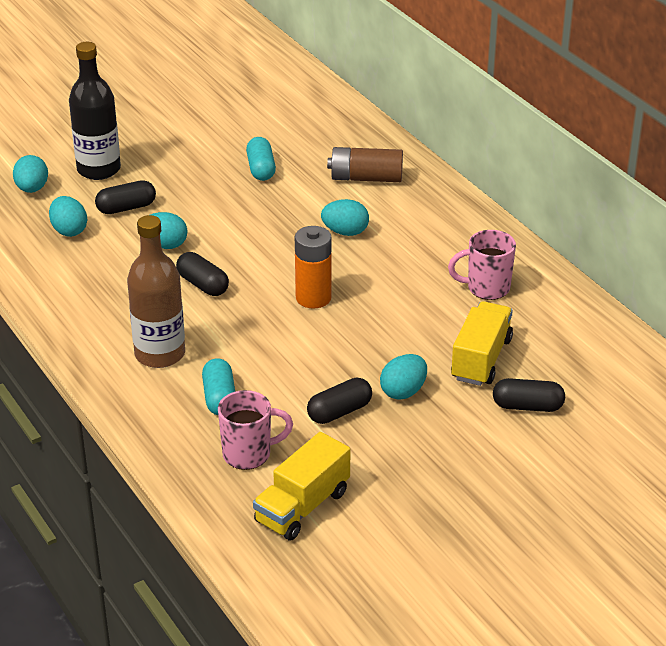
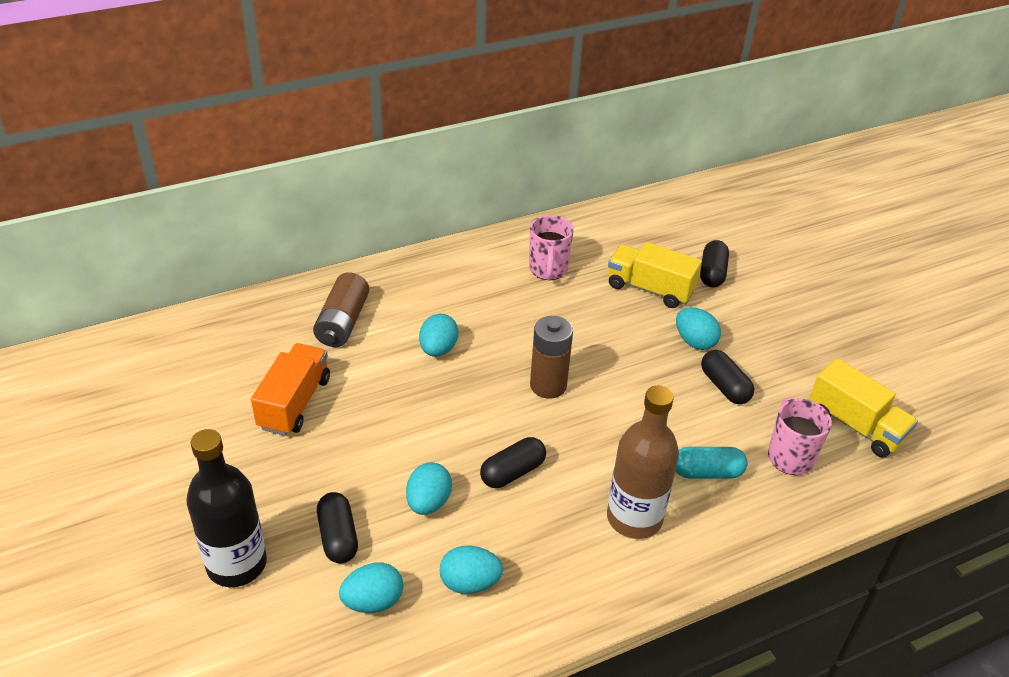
camera: 85 degrees left, 5 degrees up
turquoise egg [13,155,48,193] -> turquoise egg moved to [440,546,503,594]
turquoise capsule [246,137,276,181] -> orange truck [251,343,330,436]
orange battery [295,226,332,309] -> brown battery [530,316,573,399]

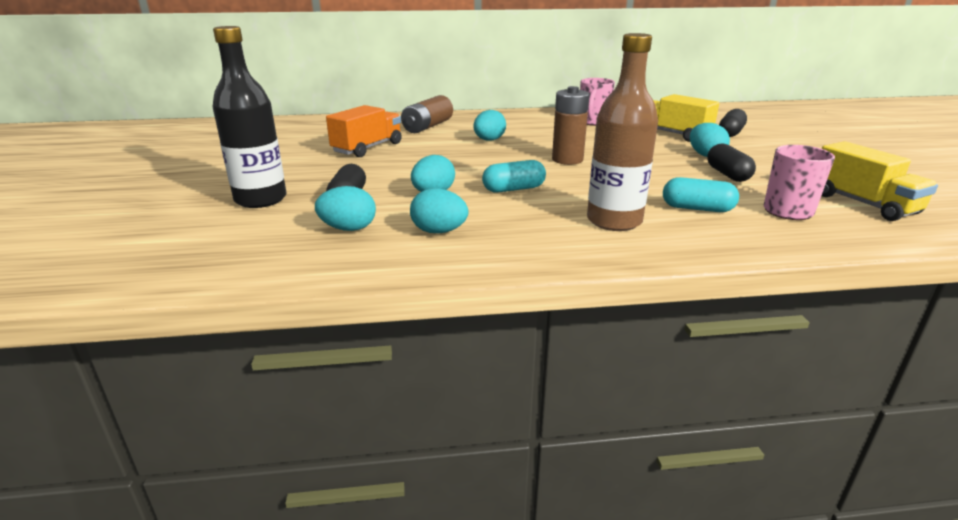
camera: 20 degrees right, 15 degrees down
black capsule [480,437,546,488] -> turquoise capsule [482,160,546,193]

